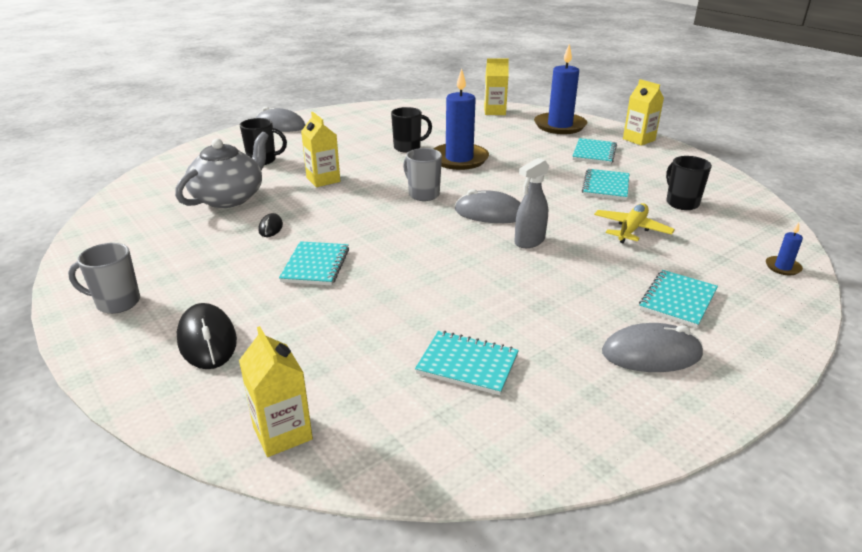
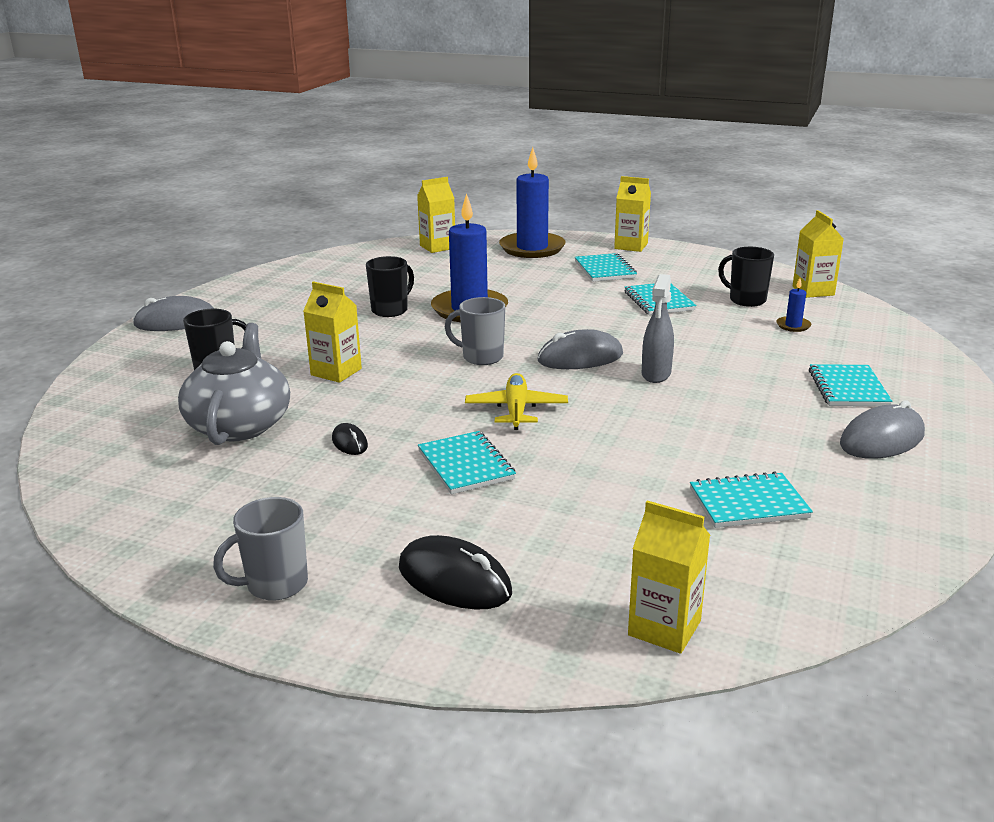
camera: 30 degrees left, 5 degrees down
yellow plane [594,203,675,243] -> yellow plane moved to [465,373,568,430]
blue candle [766,223,803,275] -> blue candle moved to [776,278,811,332]
none -> yellow carton [793,210,844,298]

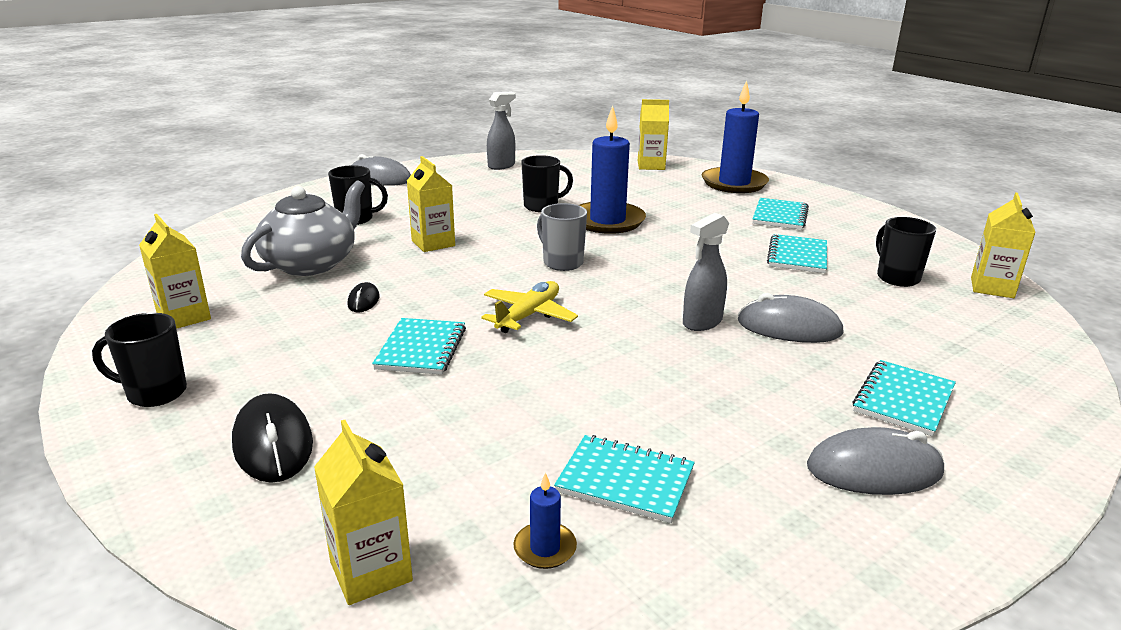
camera: 30 degrees right, 0 degrees up
grey mug [213,497,308,601] -> black mug [92,313,187,407]
grey mouse [537,329,623,369] -> grey mouse moved to [738,293,843,343]
yellow carton [614,176,651,252] -> yellow carton moved to [139,214,211,329]
blue candle [776,278,811,332] -> blue candle moved to [513,472,577,569]
none -> grey spray bottle [487,92,516,170]

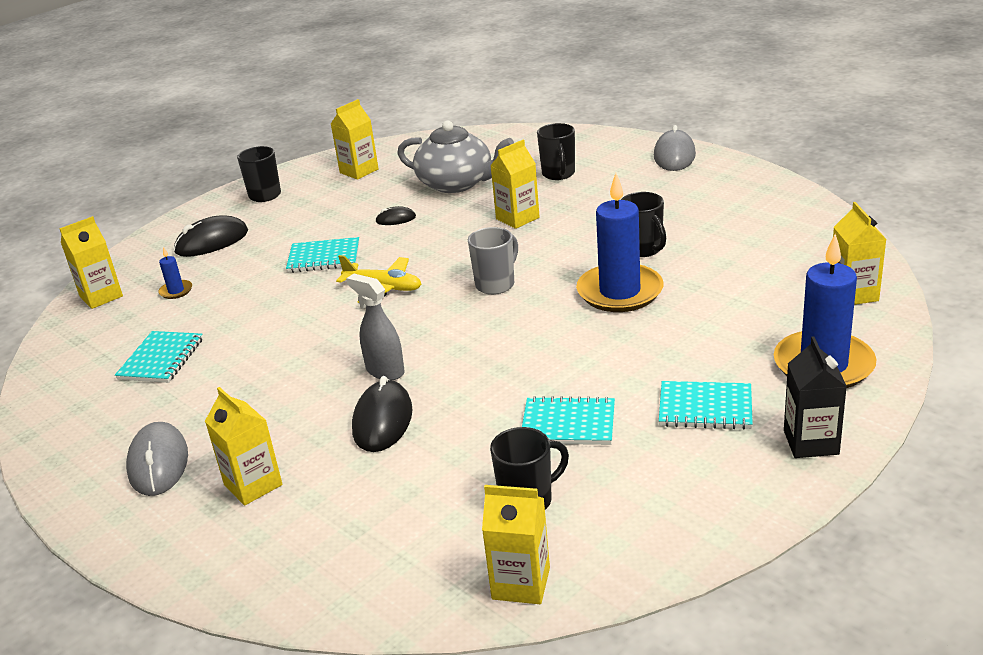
camera: 85 degrees right, 5 degrees up
grey spray bottle [487,92,516,170] -> none
blue candle [513,472,577,569] -> blue candle moved to [159,247,192,299]
grey mouse [738,293,843,343] -> black mouse [352,376,412,452]
turquoise notebook [853,360,956,436] -> yellow carton [205,387,282,506]
none -> black carton [784,336,847,458]

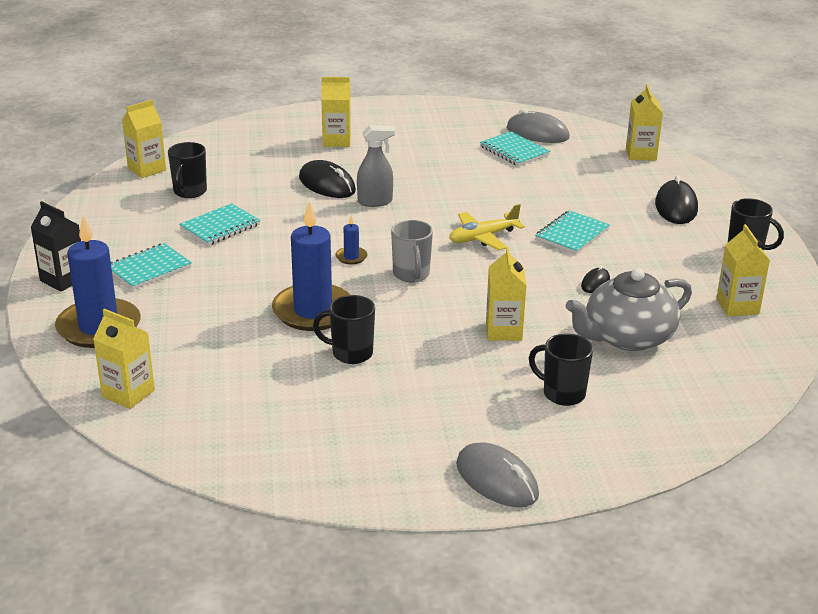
camera: 125 degrees right, 0 degrees up
grey mouse [126,422,188,496] -> grey mouse moved to [507,109,570,143]
blue candle [159,247,192,299] -> blue candle moved to [336,216,368,264]

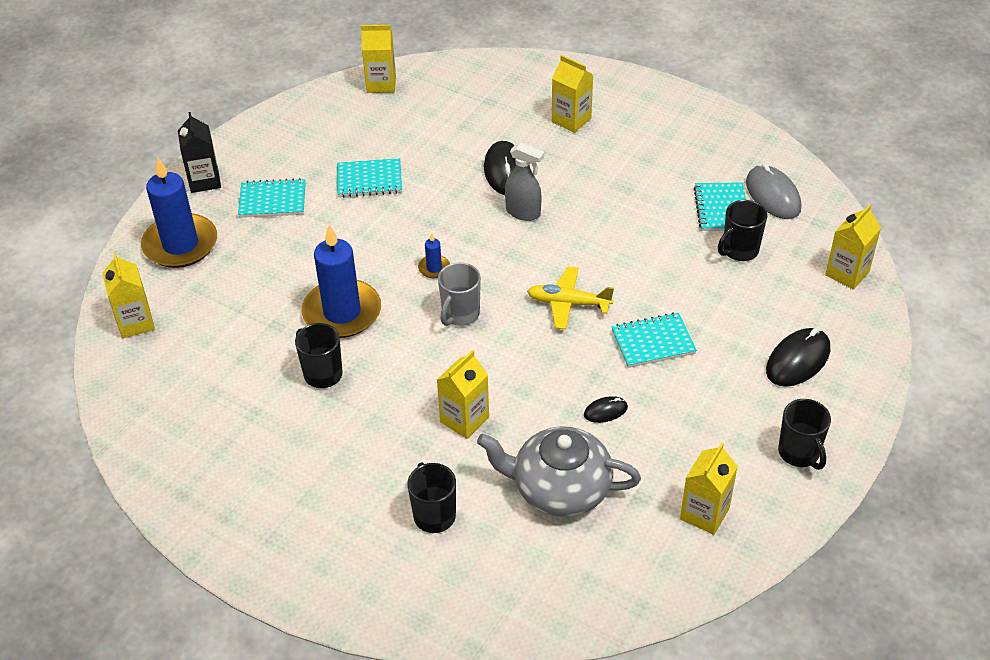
camera: 40 degrees right, 15 degrees up
black mug [168,142,207,198] -> black mug moved to [718,200,767,261]
grey mouse [456,442,539,507] -> none

